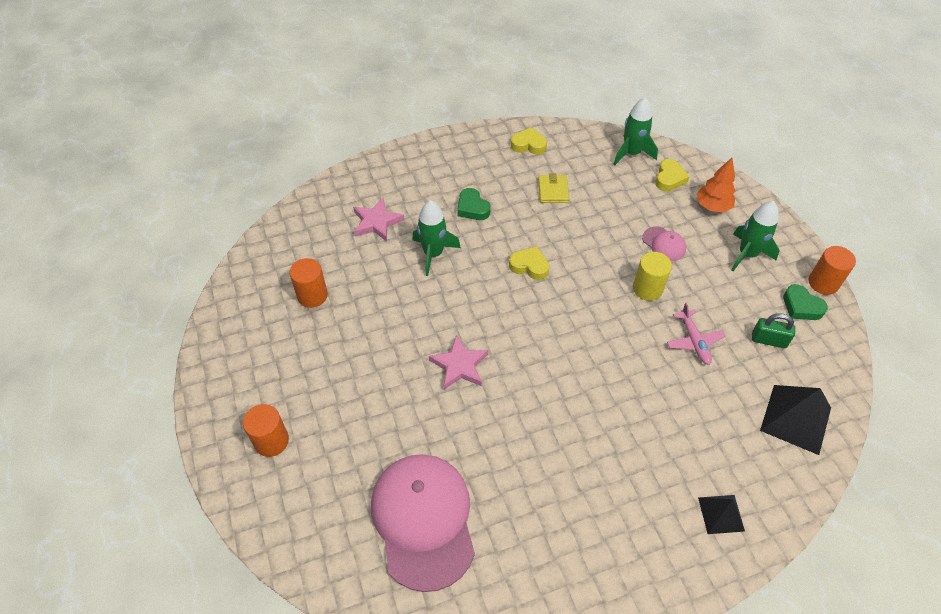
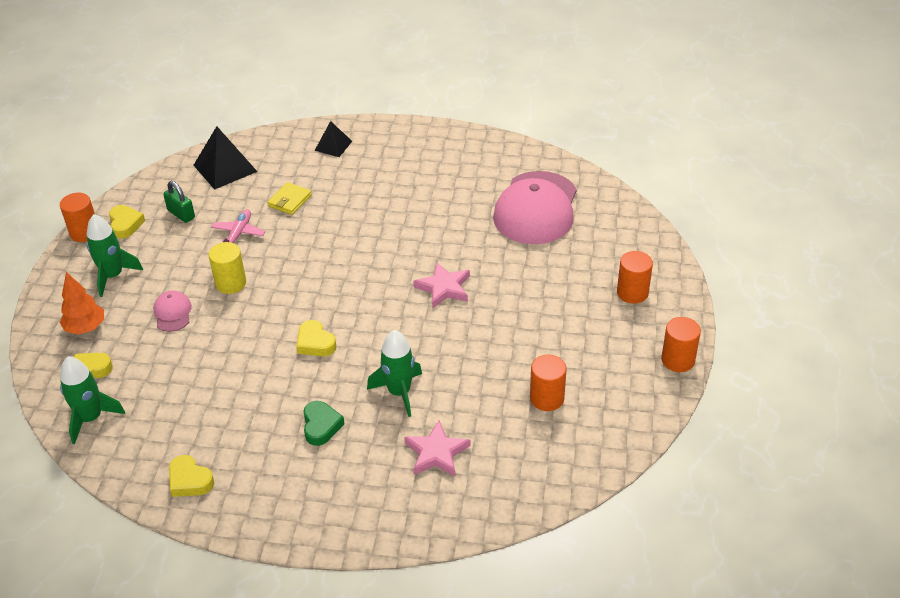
camera: 150 degrees left, 10 degrees down
yellow wallet [538,173,569,203] -> yellow wallet moved to [267,182,312,215]
green heart [783,284,828,320] -> yellow heart [109,205,145,239]
none -> orange cylinder [661,317,701,372]

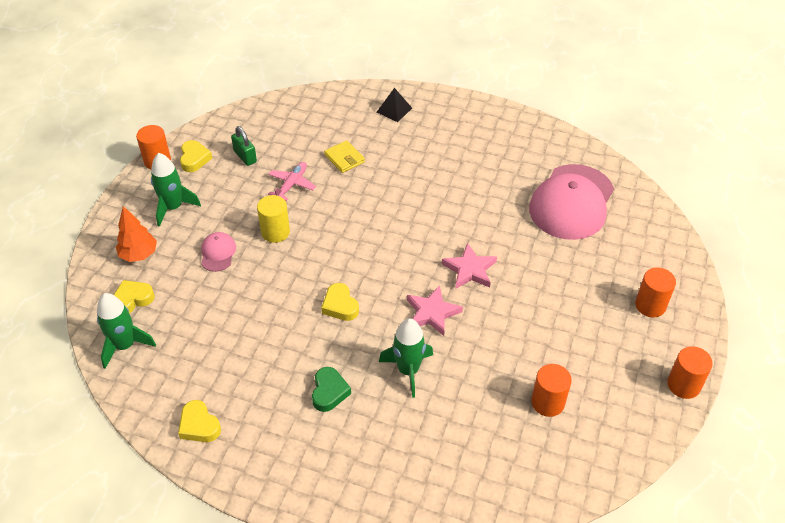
camera: 10 degrees right, 5 degrees up
black pyramid [194,126,258,190] -> none
yellow wallet [267,182,312,215] -> yellow wallet turned 75 degrees counterclockwise [324,140,365,173]
pink star [404,420,471,477] -> pink star moved to [407,285,463,336]

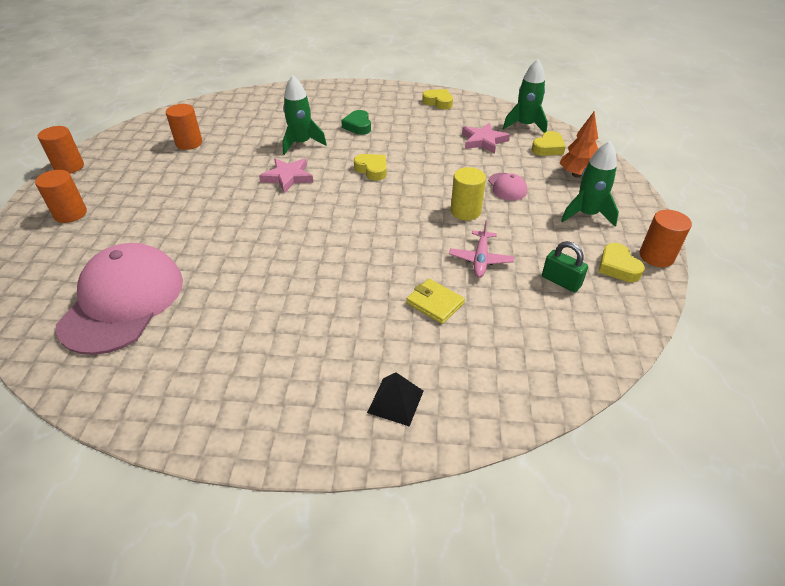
camera: 165 degrees right, 5 degrees down
pink star [442,243,497,289] -> pink star moved to [462,123,510,154]

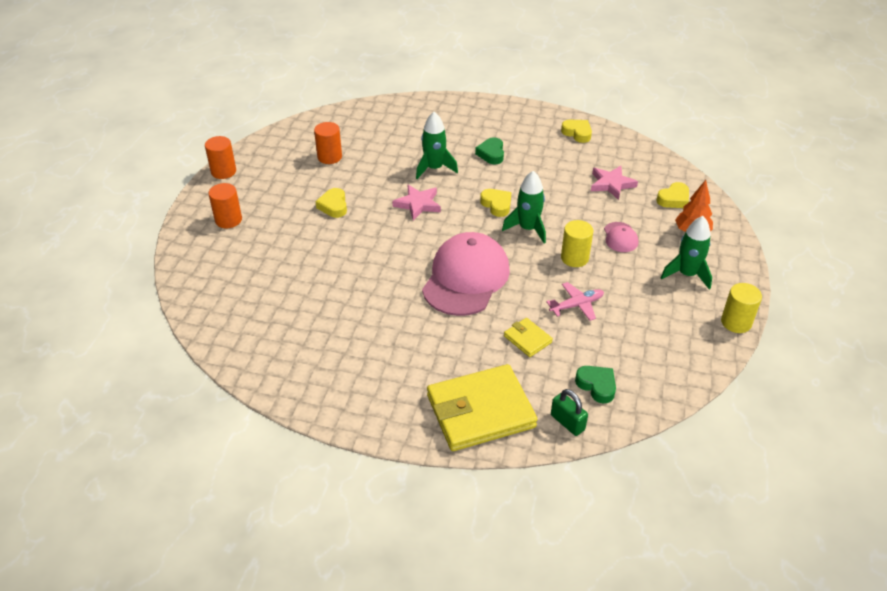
camera: 10 degrees right, 0 degrees up
pink cap [56,243,183,355] -> pink cap moved to [422,232,510,316]
black pyramid [367,372,423,427] -> yellow wallet [427,364,538,451]
pink plane [449,220,514,278] -> pink plane turned 135 degrees counterclockwise [546,282,604,321]
green rocket [503,59,548,133] -> green rocket moved to [502,171,546,244]
green padlock [542,241,588,292] -> green padlock moved to [551,389,588,436]
yellow heart [599,243,645,282] -> yellow heart moved to [315,188,347,218]
orange cylinder [639,210,692,267] -> yellow cylinder [721,283,762,333]
none -> green heart [575,366,616,404]

